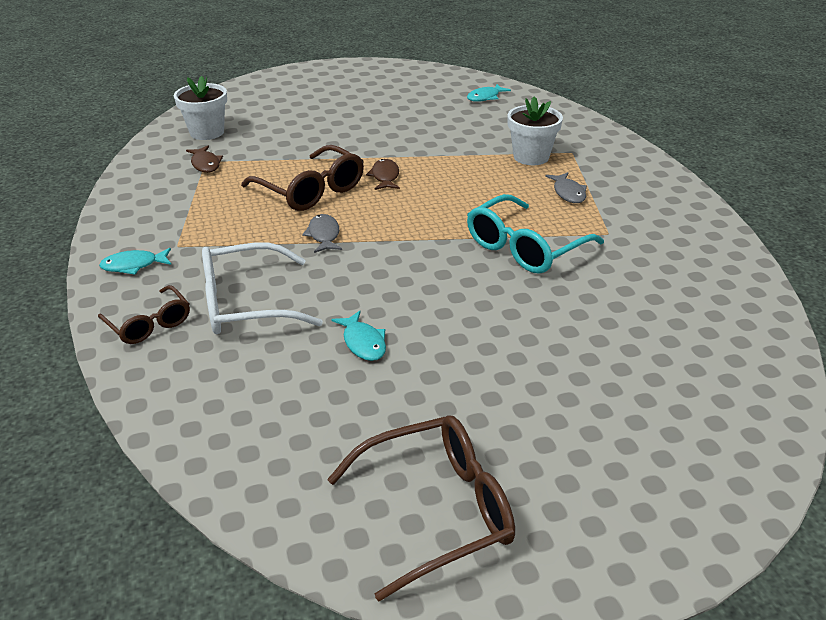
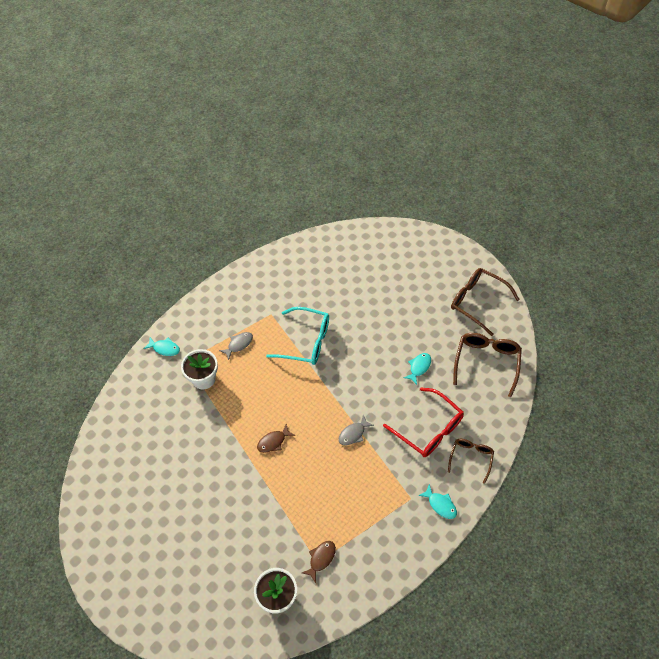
camera: 120 degrees left, 20 degrees up
white glasses [202,242,323,334] -> red glasses [383,387,464,457]
brown glasses [241,145,364,211] -> brown glasses moved to [453,333,522,397]
turquoise fish [467,84,511,102] -> turquoise fish moved to [143,337,180,356]

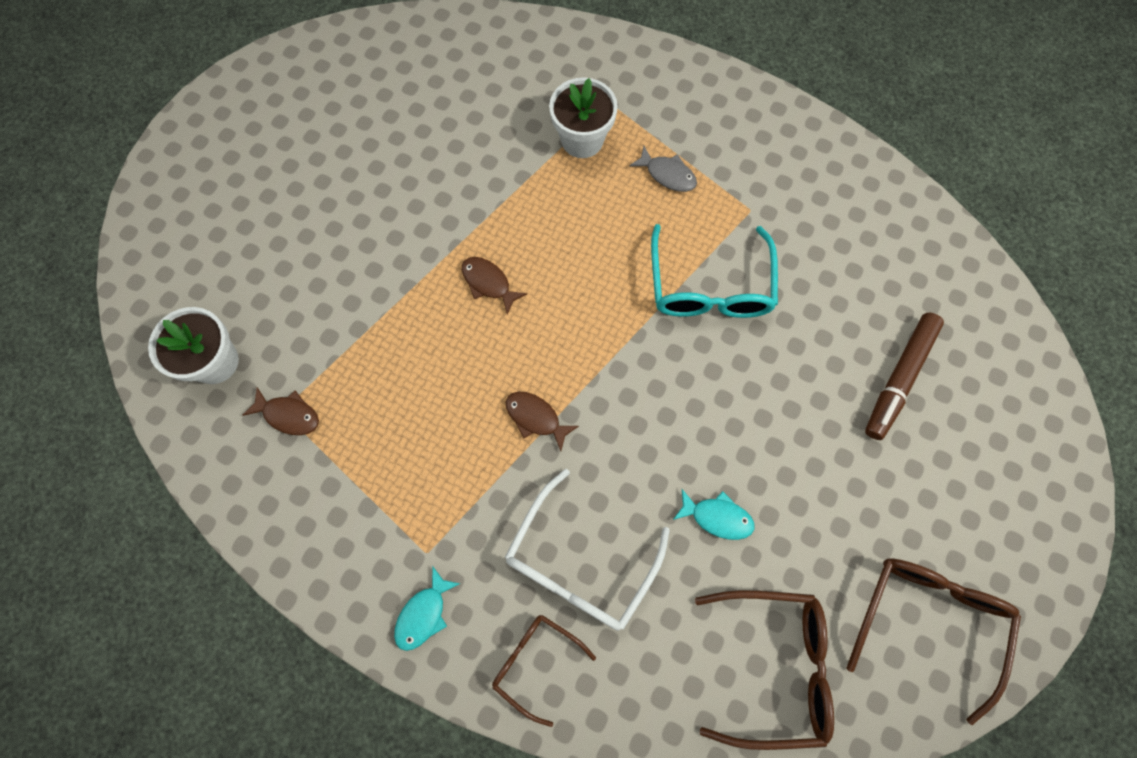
camera: 75 degrees right, 15 degrees up
turquoise fish [143,337,180,356] -> none
grey fish [339,415,374,446] -> brown fish [506,392,579,451]
red glasses [383,387,464,457] -> white glasses [505,469,670,631]
brown glasses [448,439,494,484] -> brown glasses turned 150 degrees counterclockwise [492,615,596,727]
none -> brown marker [865,313,944,440]

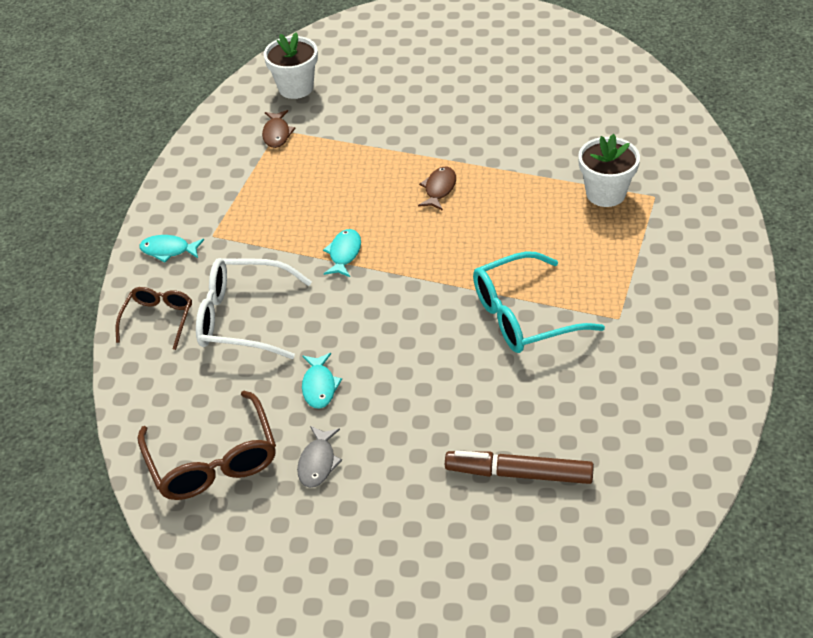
camera: 70 degrees right, 25 degrees down
brown fish [506,392,579,451] -> turquoise fish [323,229,361,277]
grey fish [629,146,697,192] -> grey fish moved to [297,426,342,488]
brown glasses [846,558,1021,725] -> none

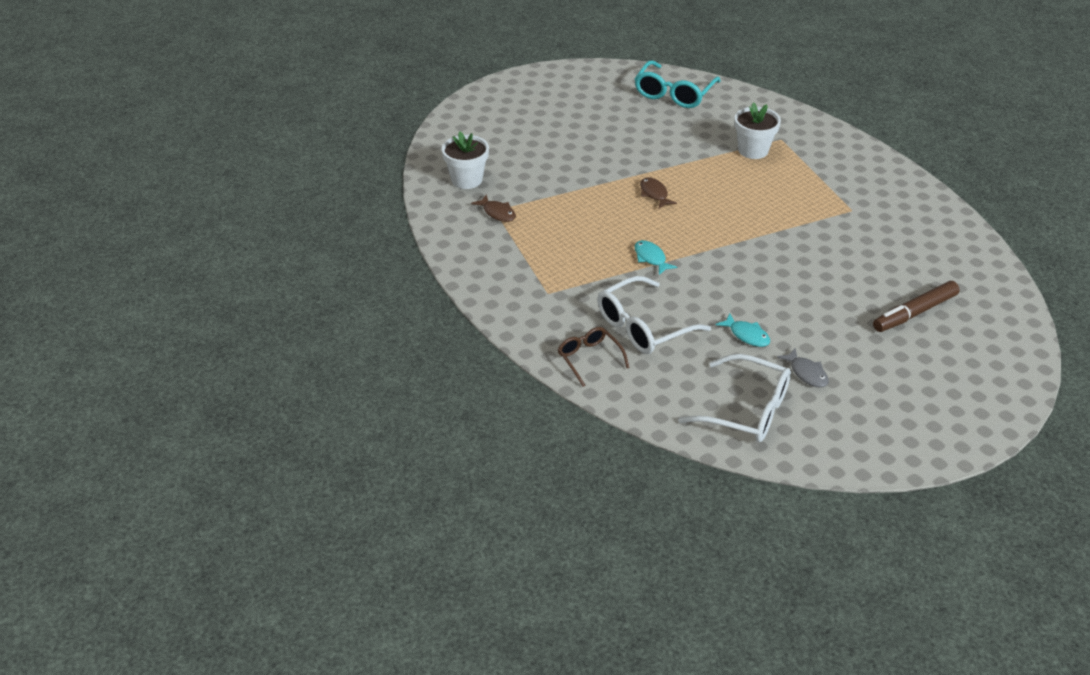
camera: 45 degrees left, 5 degrees down
brown glasses [138,390,276,500] -> white glasses [678,354,791,442]
turquoise fish [139,235,204,262] -> none
turquoise glasses [473,251,605,353] -> turquoise glasses moved to [635,60,721,108]

